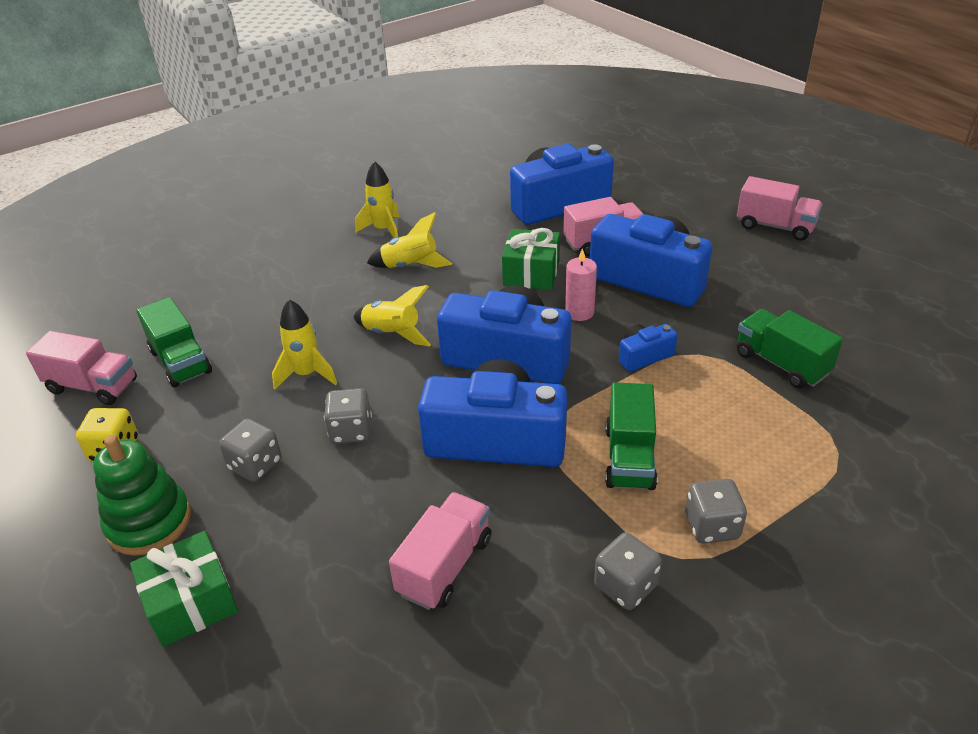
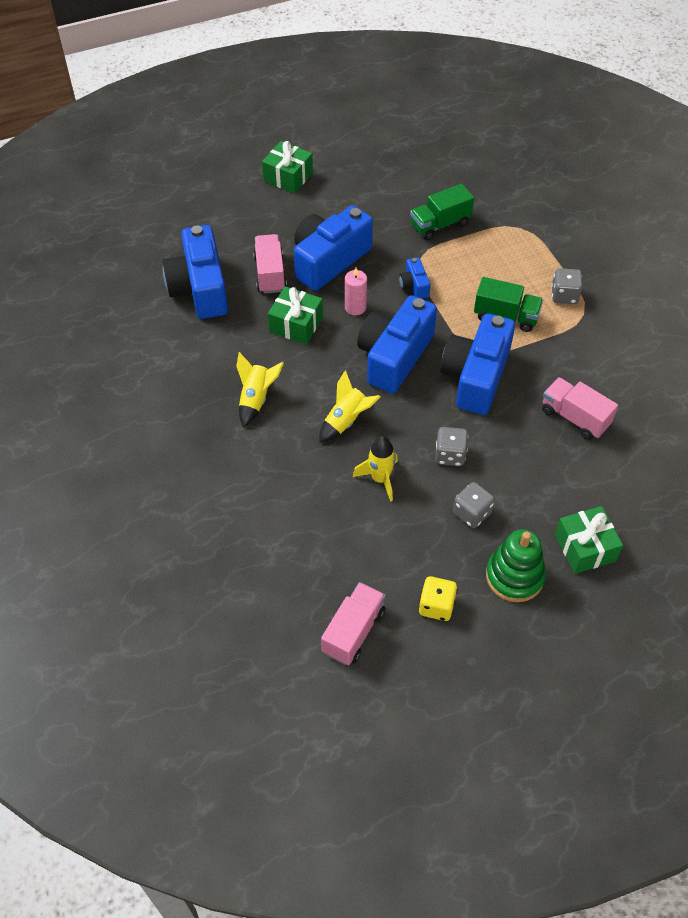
camera: 80 degrees left, 15 degrees up
green truck [137,297,212,388] -> none
yellow rocket [355,161,399,238] -> none
grey dice [594,532,662,610] -> none
pink truck [737,176,822,241] -> green gift [262,141,313,194]

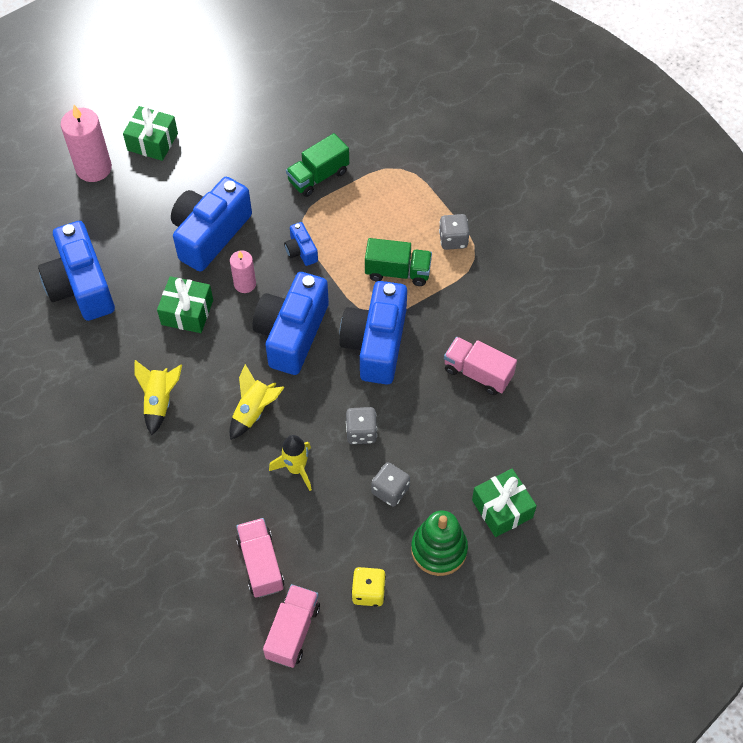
camera: 10 degrees left, 5 degrees up
pink truck [253,234,287,294] -> pink truck moved to [236,518,284,598]
none -> pink candle [61,105,112,182]

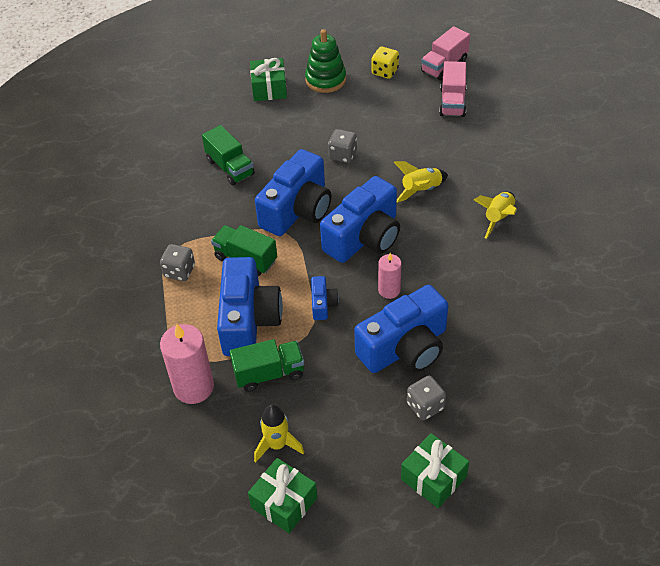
camera: 155 degrees left, 10 degrees down
blue camera [38,221,115,321] -> blue camera moved to [217,257,283,356]
pink candle [61,105,112,182] -> pink candle moved to [160,324,214,404]
green gift [157,276,213,333] -> green gift moved to [248,458,317,533]
yellow rocket [269,435,312,491] -> yellow rocket moved to [254,404,304,463]
grey dice [371,462,410,507] -> grey dice moved to [407,376,446,420]
pink truck [444,337,517,395] -> green truck [202,125,255,185]

